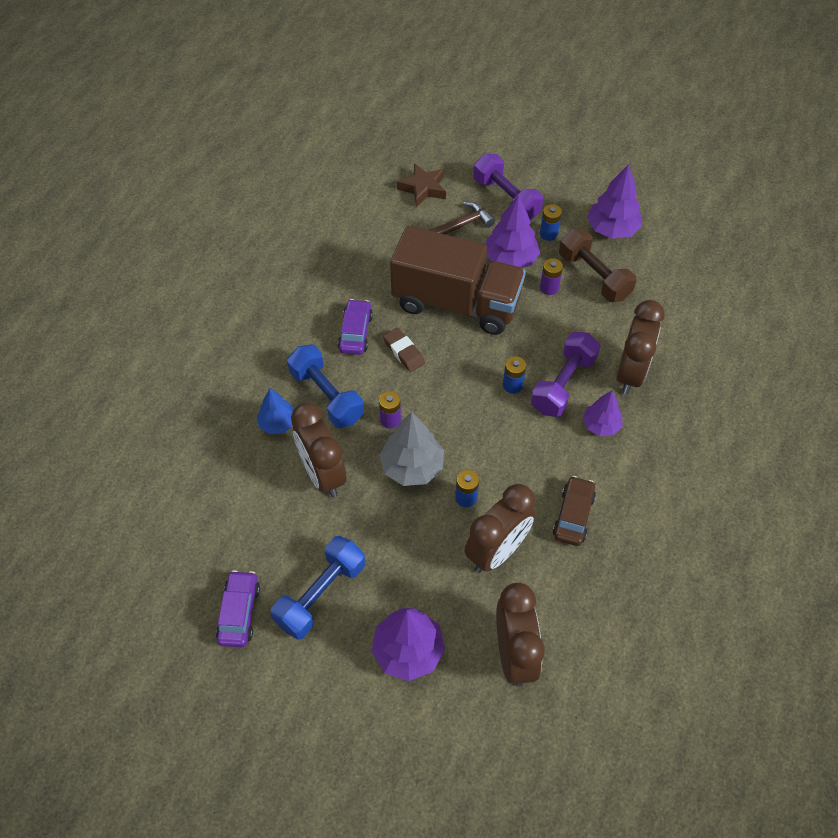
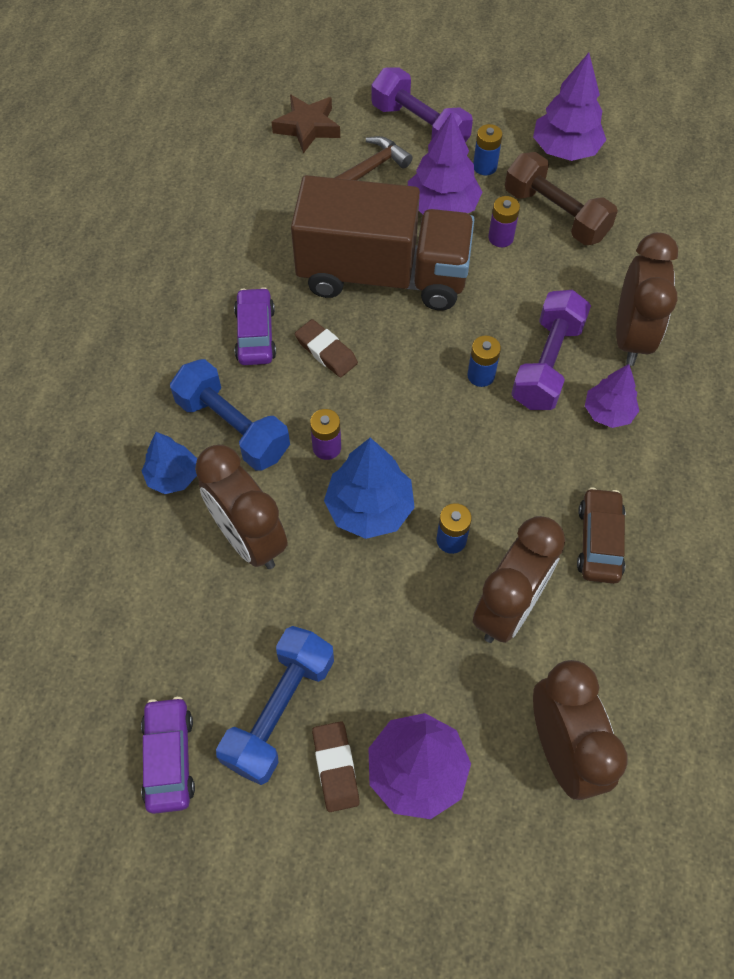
camera: 10 degrees left, 5 degrees up
grey tree [379,412,444,486] -> blue tree [324,438,415,539]
none -> brown eraser [312,721,360,812]

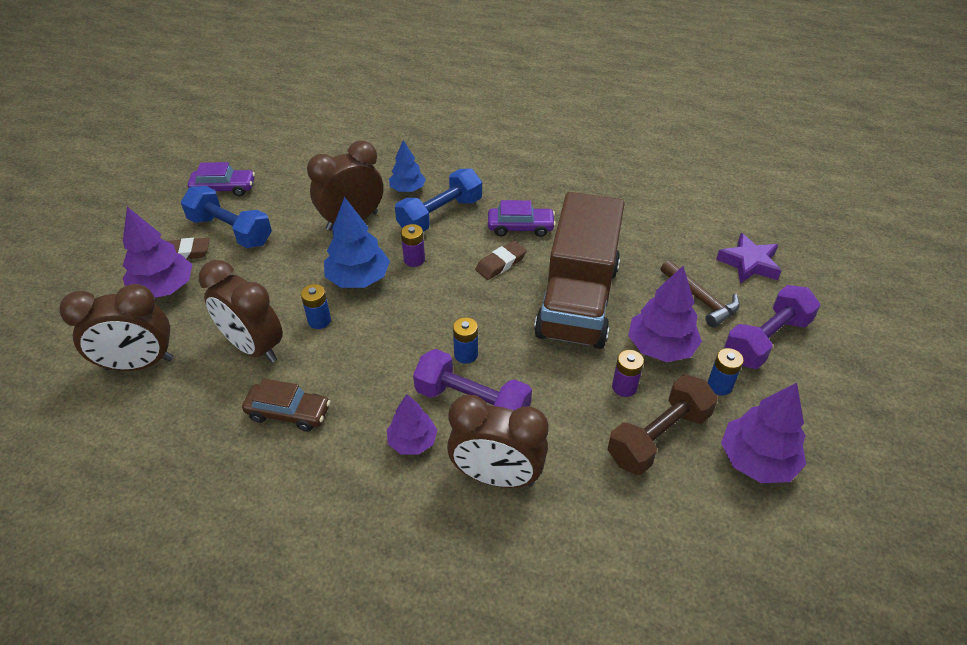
camera: 95 degrees right, 15 degrees down
brown star [272,95,340,153] -> purple star [716,233,782,284]

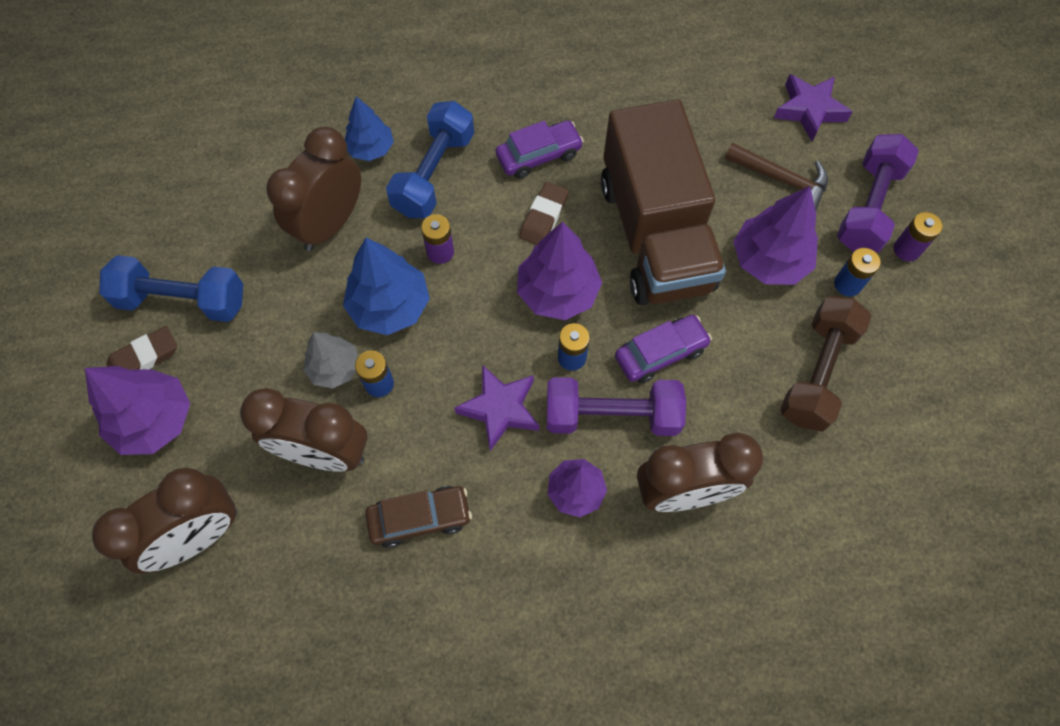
camera: 25 degrees left, 20 degrees up
purple car [188,162,255,196] -> purple car moved to [615,315,712,383]
purple battery [612,350,644,397] -> purple battery moved to [894,212,943,261]
purple tree [721,383,806,483] -> purple tree moved to [517,222,602,320]
none -> grey tree [303,332,358,389]
none -> purple star [454,365,539,451]

